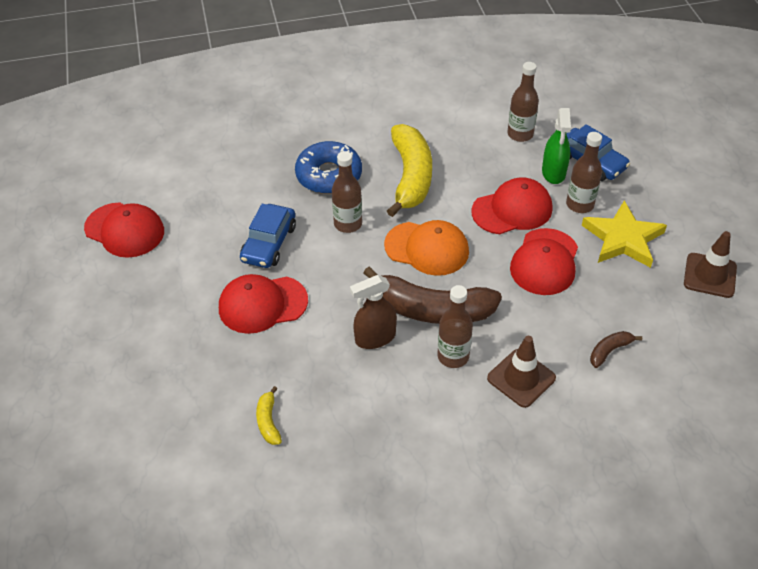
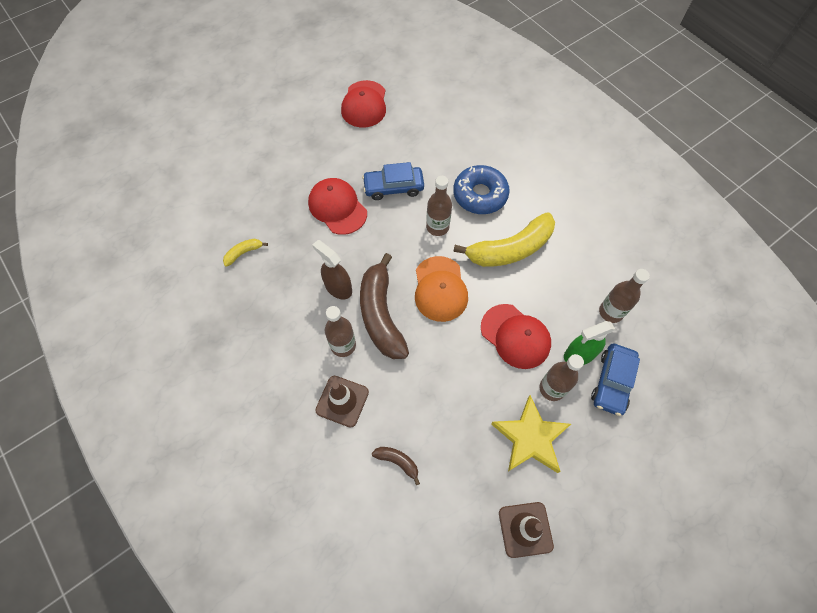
camera: 65 degrees right, 15 degrees up
red cap [510,228,578,295] -> none

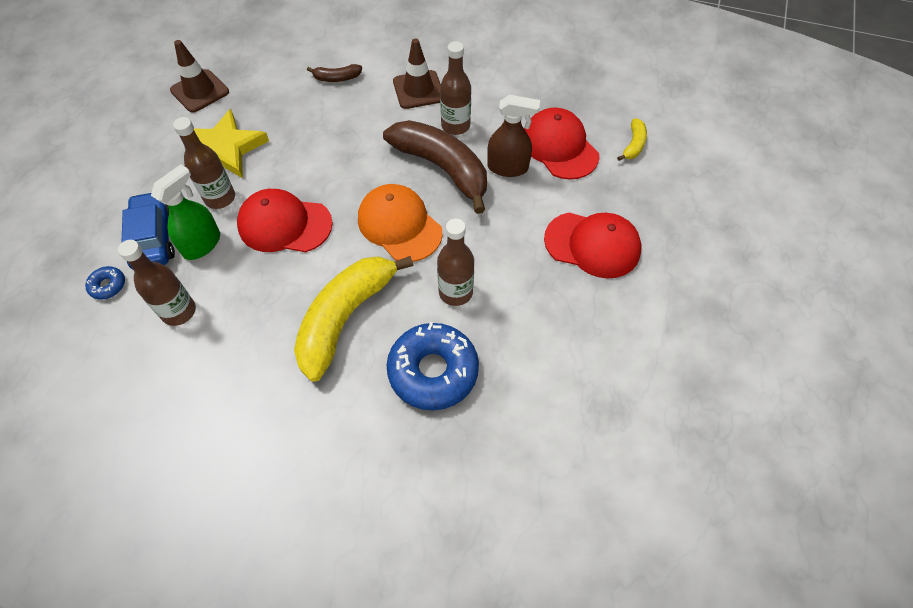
camera: 145 degrees right, 5 degrees down
red cap [341,80,386,128] -> red cap moved to [524,107,599,180]
blue car [362,162,424,200] -> none
none -> blue donut [85,266,125,300]

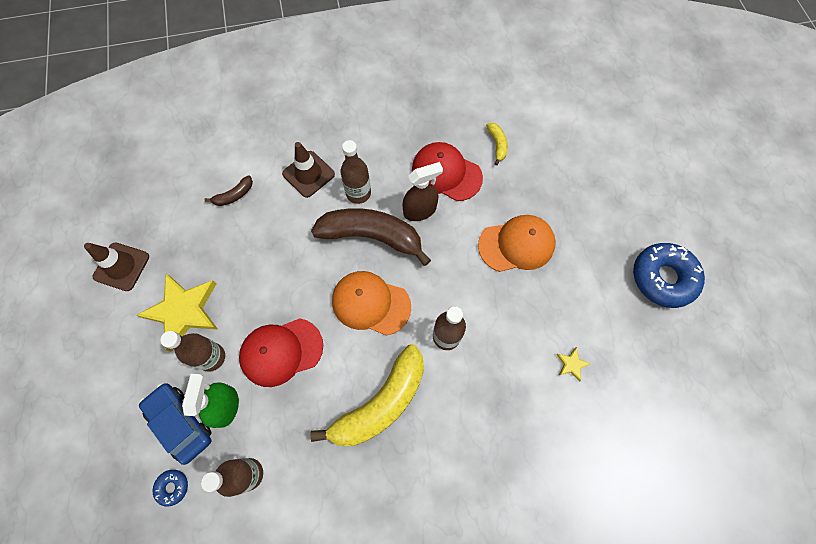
camera: 30 degrees left, 10 degrees up
yellow banana [294,256,414,382] -> yellow banana turned 135 degrees counterclockwise [310,345,424,446]
blue donut [387,322,479,411] -> blue donut moved to [633,243,705,308]
red cap [544,212,642,278] -> orange cap [478,215,556,272]
none -> yellow star [556,347,591,382]

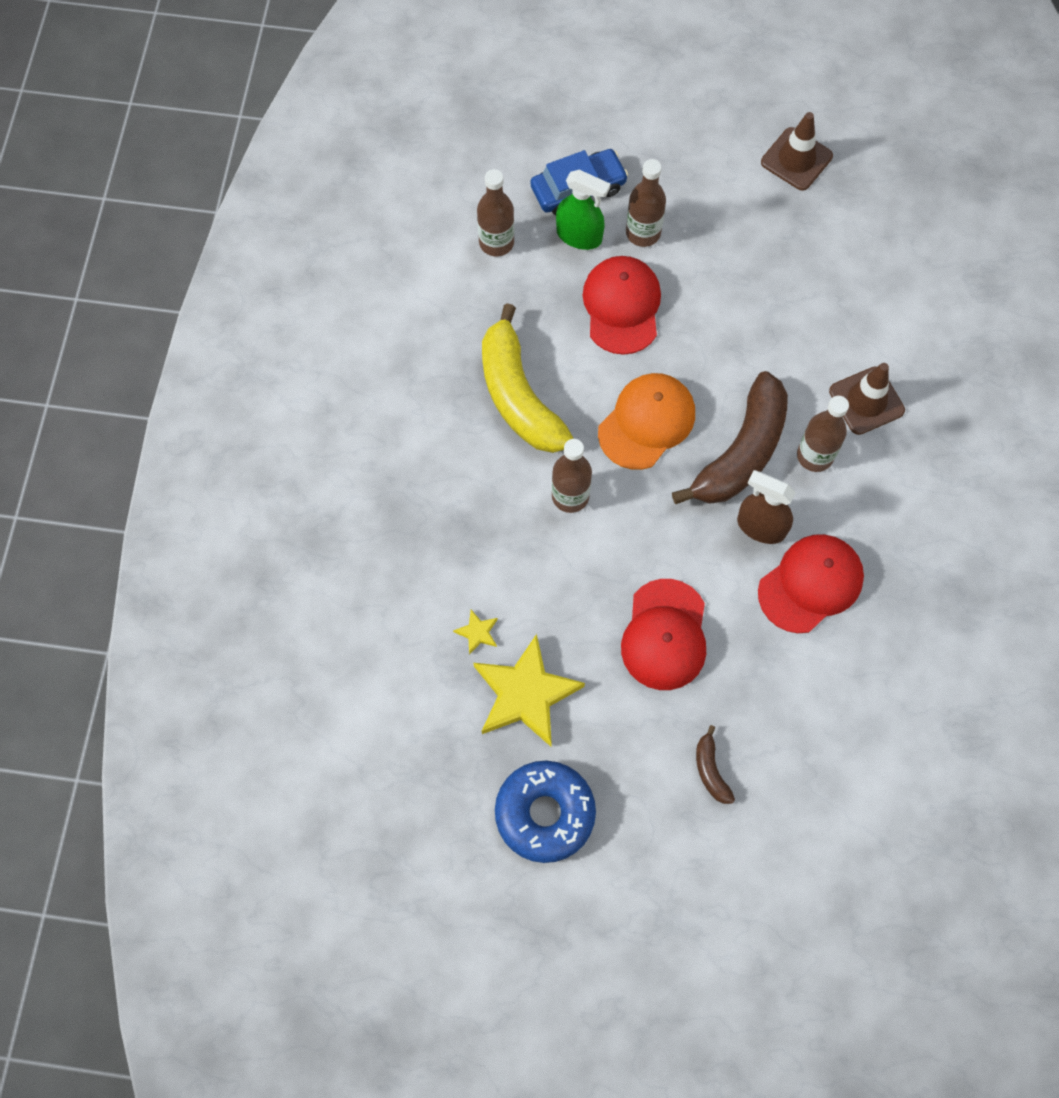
camera: 110 degrees right, 0 degrees up
yellow star [137,274,218,352] -> yellow star moved to [474,634,585,747]
blue donut [153,470,188,507] -> none
brown banana [205,176,253,206] -> brown banana moved to [696,725,735,804]
brown spray bottle [402,162,443,221] -> brown spray bottle turned 120 degrees clockwise [737,470,796,544]
orange cap [478,215,556,272] -> red cap [621,579,706,690]
yellow banana [486,123,508,166] -> none

